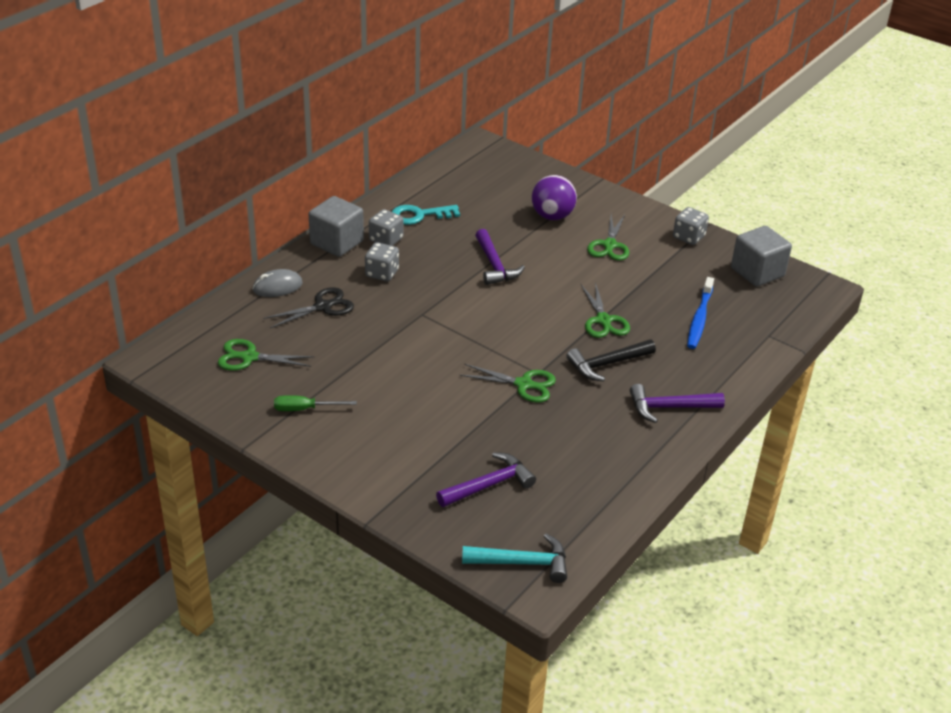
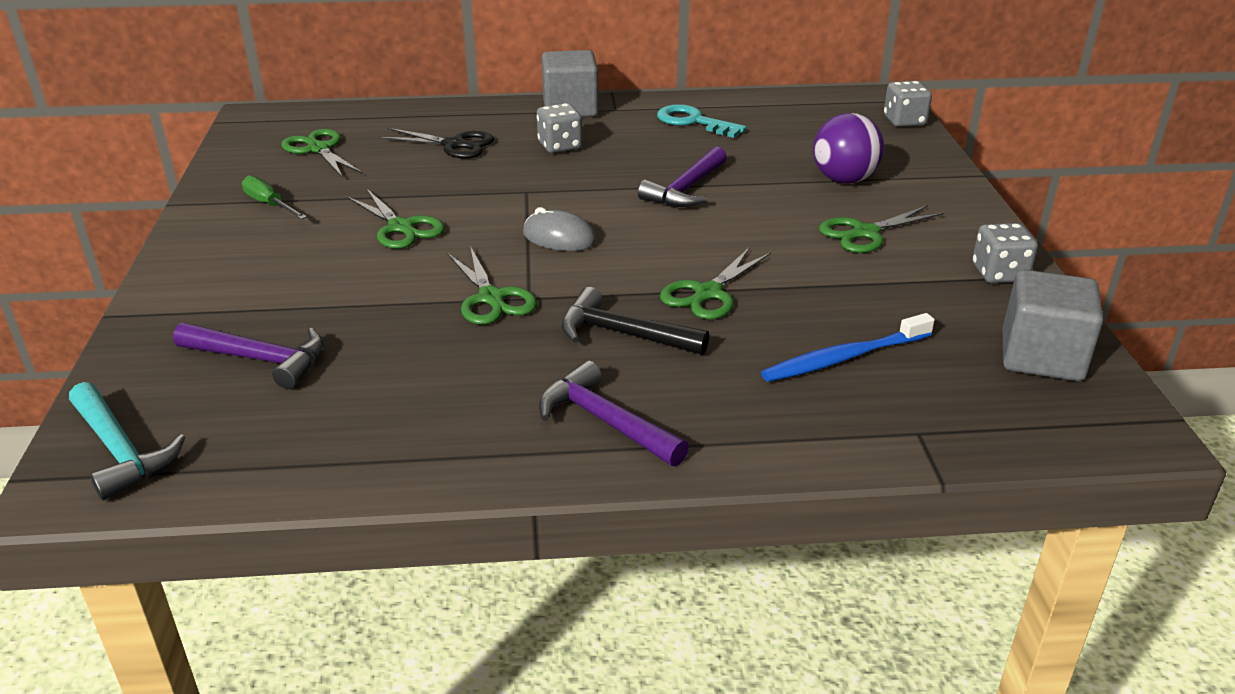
camera: 50 degrees right, 5 degrees down
grey mouse [252,269,303,297] -> grey mouse moved to [523,207,597,251]
grey dice [369,209,404,246] -> grey dice moved to [884,81,932,127]
none -> green scissors [347,189,445,249]

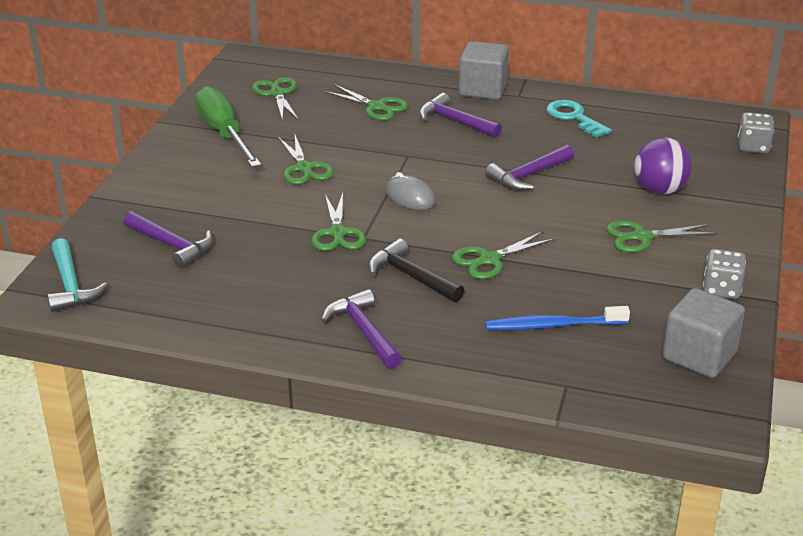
camera: 20 degrees right, 0 degrees up
green screwdriver [242,175,307,219] -> green screwdriver [195,86,261,167], size x1.99
black scissors [378,128,494,159] -> green scissors [324,84,408,121]
grey dice [537,103,582,153] -> purple hammer [419,93,502,138]

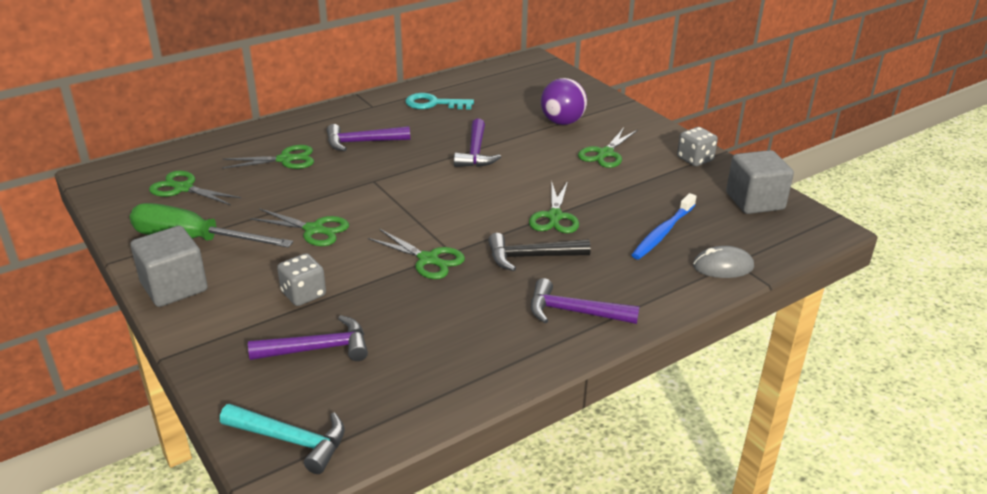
camera: 50 degrees left, 0 degrees up
grey mouse [386,172,436,210] -> grey mouse moved to [693,246,754,278]
grey cube [459,41,509,100] -> grey cube moved to [131,226,208,307]
grey dice [738,112,774,153] -> grey dice moved to [277,253,326,306]

